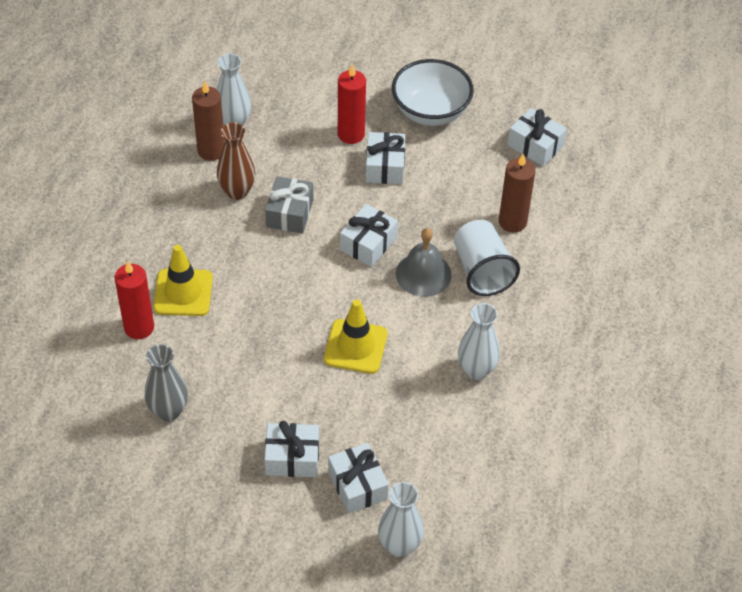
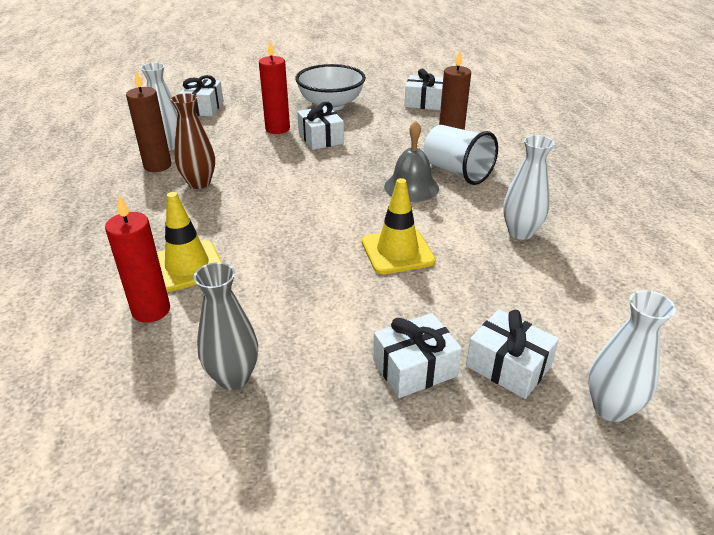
camera: 25 degrees left, 15 degrees down
grey gift [265,176,313,234] -> none
white gift [340,204,398,267] -> white gift moved to [179,75,224,116]

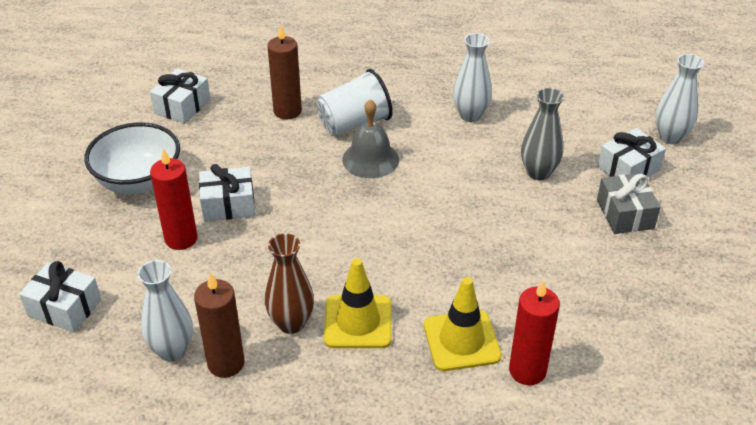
camera: 75 degrees left, 5 degrees up
grey vase [194,262,258,390] -> grey vase moved to [521,88,564,180]
yellow traffic cone [362,178,435,274] -> yellow traffic cone moved to [324,258,391,348]
white gift [373,313,462,398] -> grey gift [597,173,661,234]

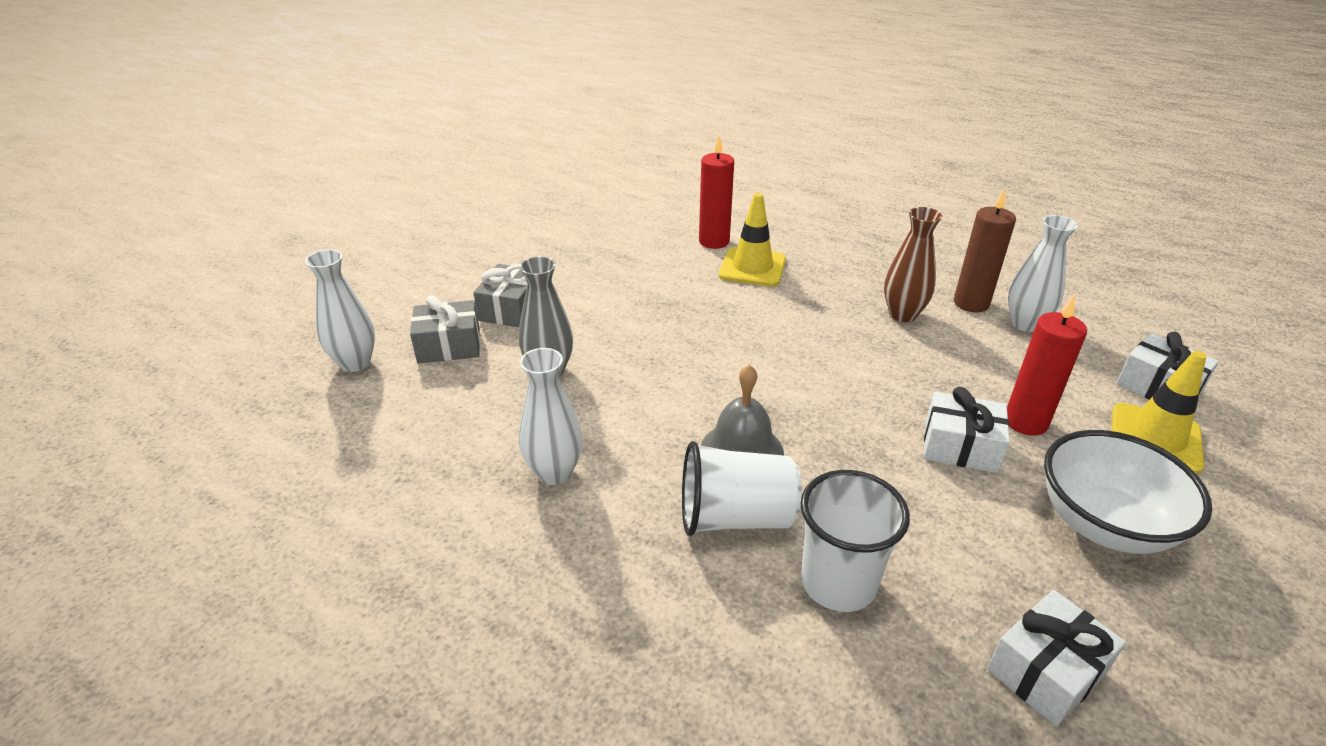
camera: 155 degrees left, 5 degrees down
brown candle [267,25,302,120] -> white cup [801,470,910,612]
yellow traffic cone [324,258,391,348] -> yellow traffic cone moved to [1111,351,1206,474]
white gift [598,128,666,177] -> grey gift [410,295,480,363]

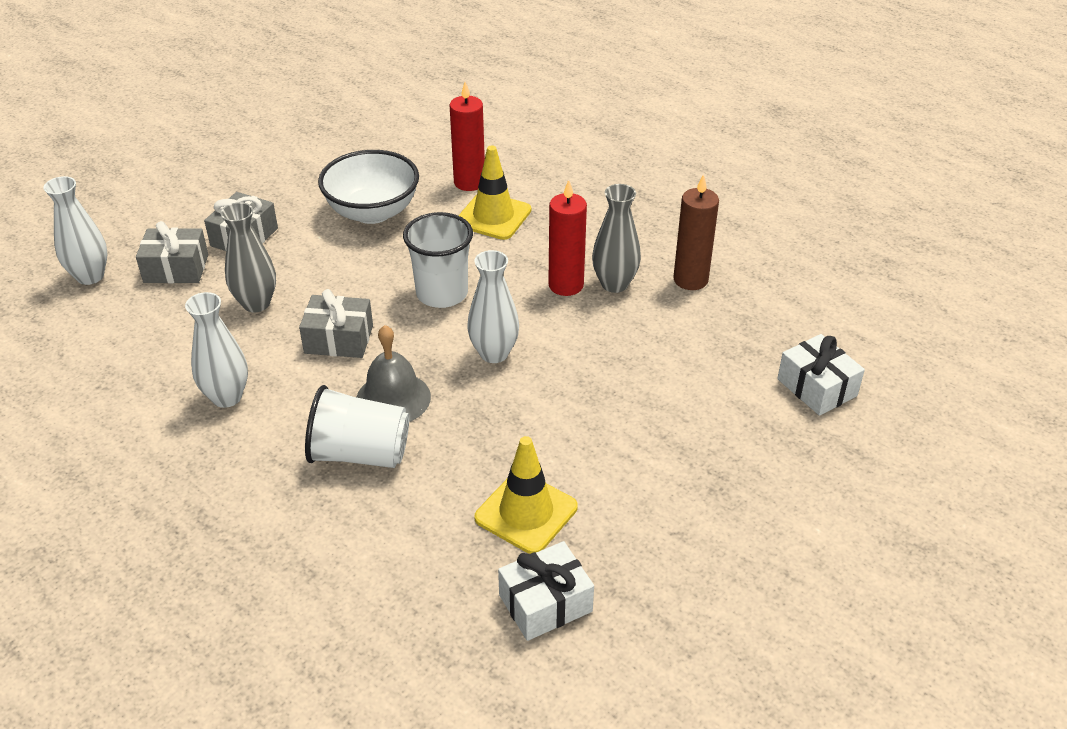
camera: 10 degrees right, 5 degrees up
white cup [801,470,910,612] -> white cup moved to [403,212,473,308]
brown vase [884,207,942,322] -> grey vase [592,184,641,293]
white gift [924,387,1010,473] -> none
red candle [1007,295,1087,436] -> red candle moved to [548,180,587,296]
white vase [1008,215,1078,332] -> white vase moved to [467,250,519,363]
white bowl [1044,430,1212,554] -> white bowl moved to [318,150,419,224]
yellow traffic cone [1111,351,1206,474] -> yellow traffic cone moved to [475,436,578,554]
none -> grey gift [299,289,373,358]

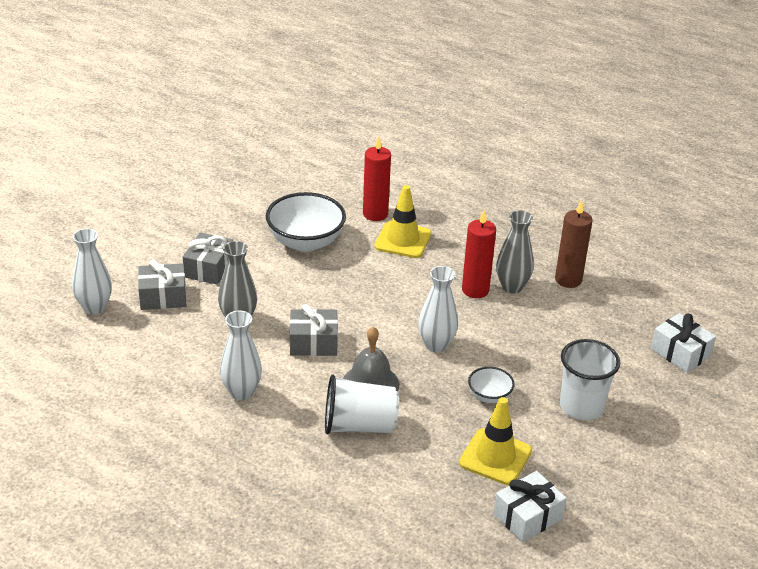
camera: 10 degrees left, 5 degrees down
white cup [403,212,473,308] -> white cup moved to [560,339,620,420]
none -> white bowl [468,367,515,403]

